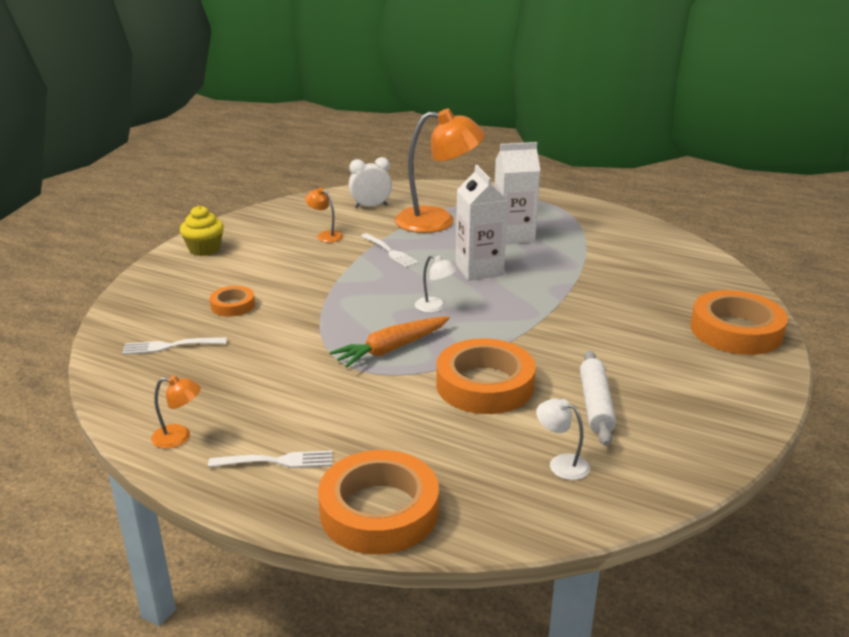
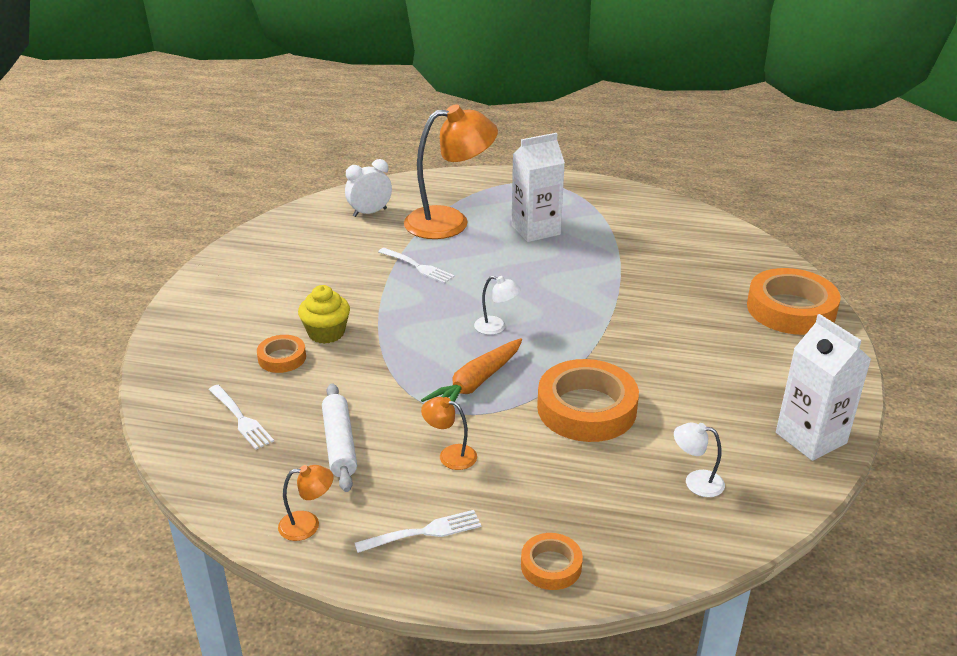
camera: 15 degrees left, 5 degrees up
white fork [122,337,227,355] -> white fork turned 105 degrees counterclockwise [209,385,274,450]
yellow cupcake [180,206,224,256] -> yellow cupcake moved to [298,285,350,344]
orange lamp [305,188,343,243] -> orange lamp moved to [421,397,477,470]
orange tape [318,450,439,554] -> orange tape [521,533,583,590], size x0.51
white carton [456,165,508,281] -> white carton moved to [776,314,871,461]
white rolling pin [580,351,616,446] -> white rolling pin moved to [322,383,357,492]

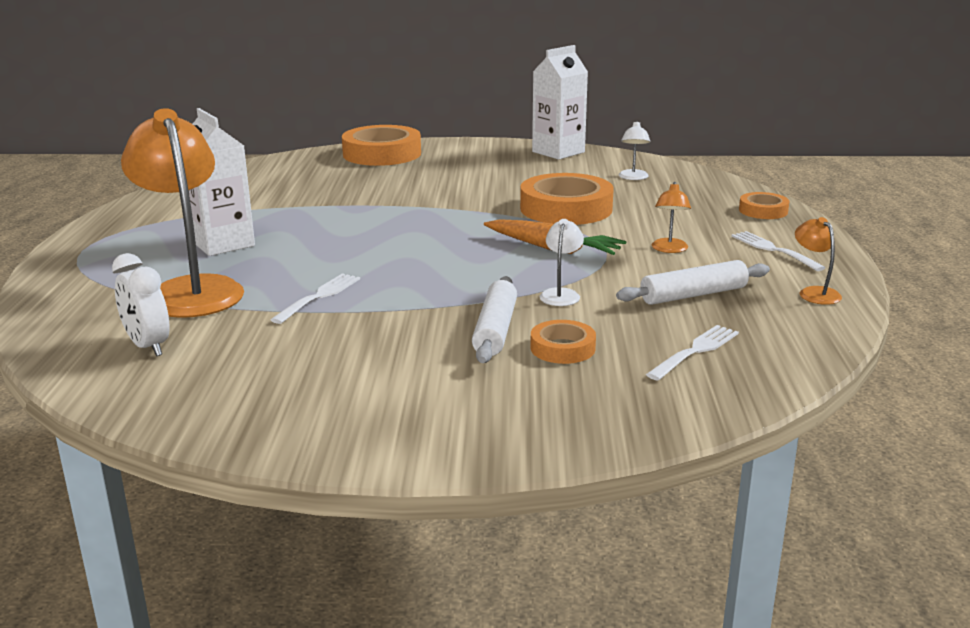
camera: 100 degrees left, 10 degrees down
yellow cupcake [298,285,350,344] -> white rolling pin [472,276,517,363]
white lamp [474,276,521,335] -> white lamp moved to [540,219,584,306]

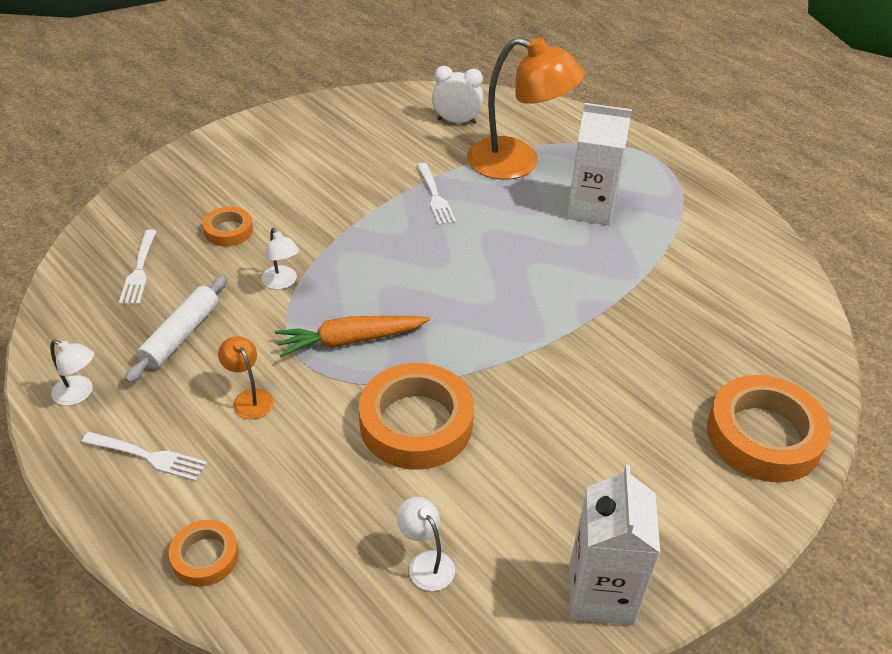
camera: 135 degrees right, 20 degrees up
white rolling pin [472,276,517,363] -> none
orange lamp [795,217,842,305] -> white lamp [50,340,94,406]

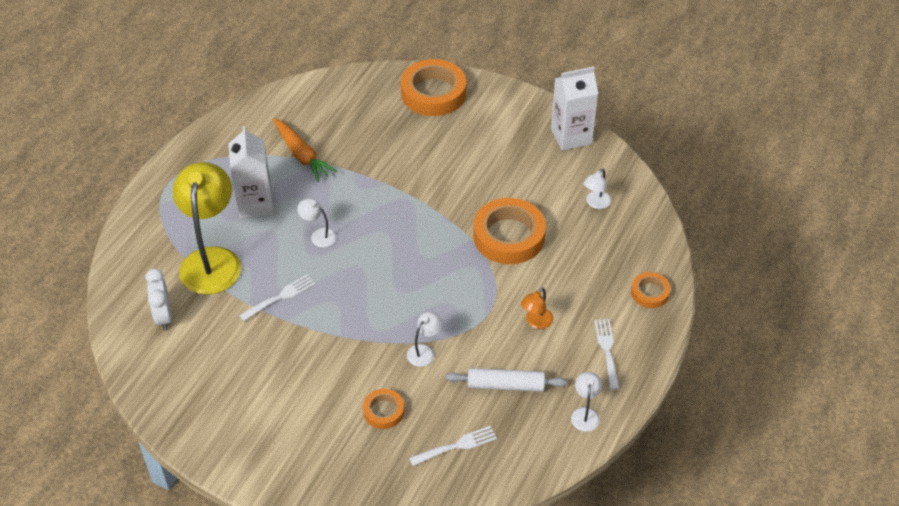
camera: 110 degrees left, 5 degrees up
orange carrot [275,316,430,357] -> orange carrot moved to [273,118,337,182]
orange lamp [467,37,585,180] -> yellow lamp [172,162,241,295]
none -> white lamp [297,198,337,247]

